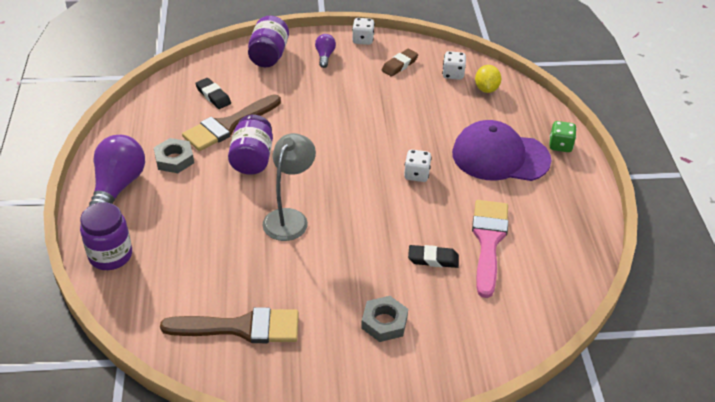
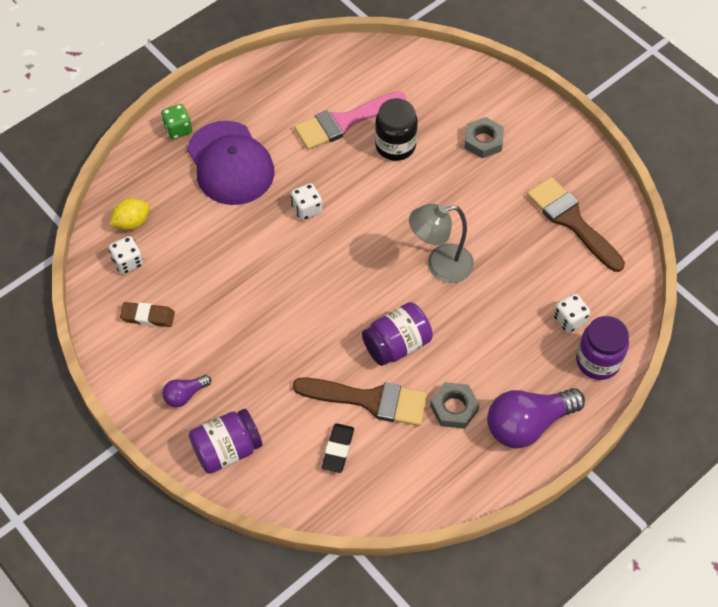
camera: 125 degrees left, 15 degrees up
white dice [352,18,375,45] -> white dice moved to [554,294,590,333]
black eraser [408,245,459,268] -> black jar [375,98,418,161]

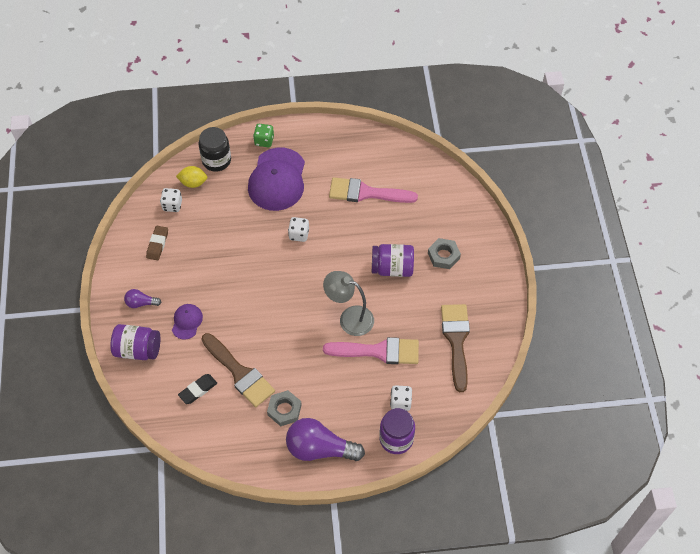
camera: 35 degrees right, 0 degrees up
brown eraser [120,302,175,327] -> brown eraser turned 60 degrees clockwise [146,226,168,260]
purple jar [362,302,433,366] -> purple jar moved to [372,244,414,277]
black jar [375,98,418,161] -> black jar moved to [199,127,231,172]
none -> purple cap [172,304,203,340]
none -> pink brush [323,337,419,364]

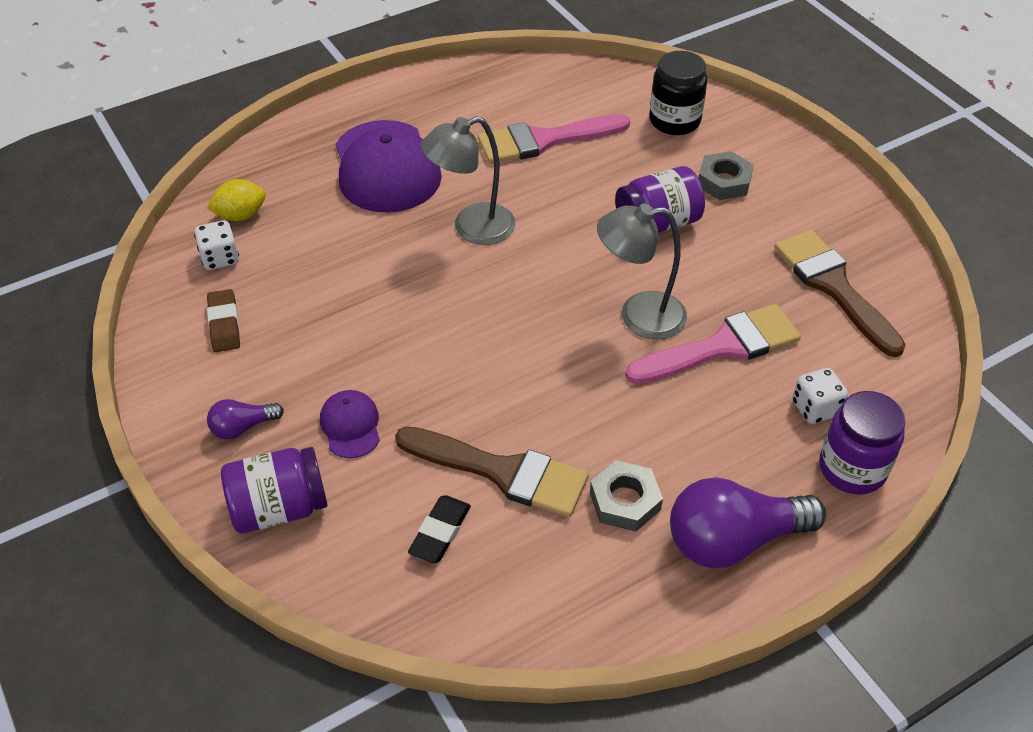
camera: 25 degrees left, 10 degrees down
black jar [199,127,231,172] -> black jar moved to [649,51,707,135]
green dice [253,124,274,147] -> none
white dice [288,217,309,242] -> grey lamp [420,116,515,245]

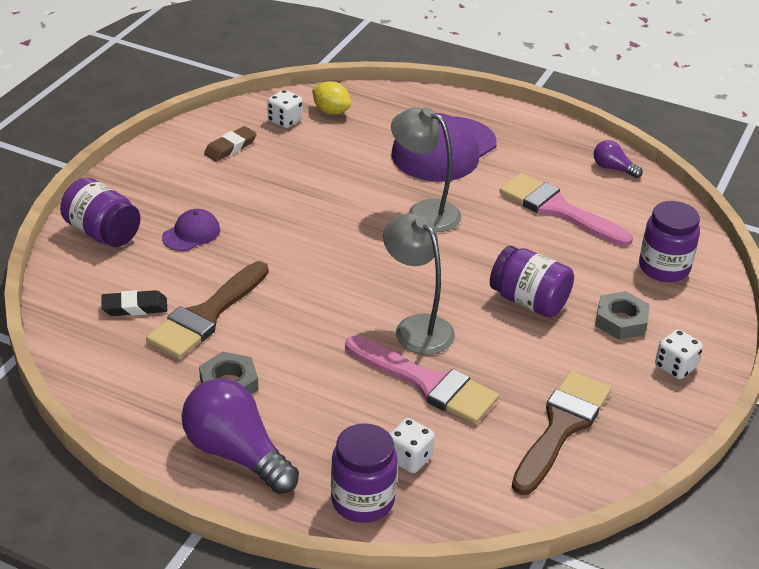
camera: 55 degrees right, 10 degrees down
purple light bulb [207,399,284,440] -> purple light bulb moved to [594,140,643,178]
brown brush [395,426,589,517] -> brown brush turned 45 degrees clockwise [146,261,269,359]
black jar [649,51,707,135] -> purple jar [639,201,700,282]
none -> white dice [655,329,703,379]

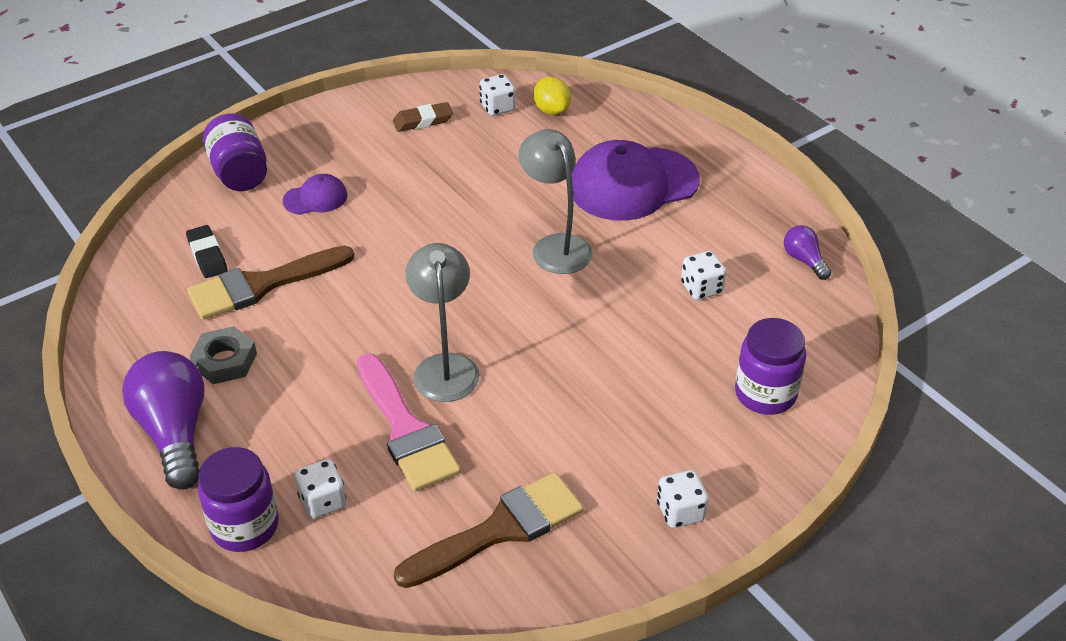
camera: 30 degrees right, 5 degrees up
black eraser [101,290,167,316] -> black eraser turned 45 degrees clockwise [186,225,228,278]
purple jar [490,246,574,318] -> none
pink brush [500,173,633,247] -> white dice [681,251,726,300]
grey nut [595,291,650,340] -> none

